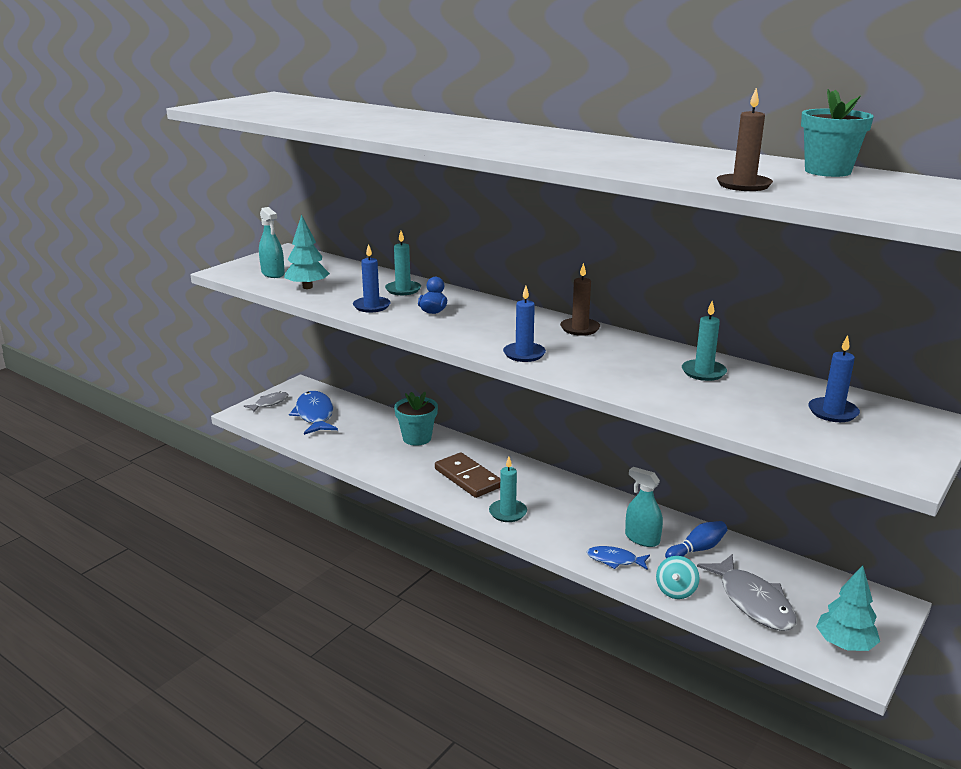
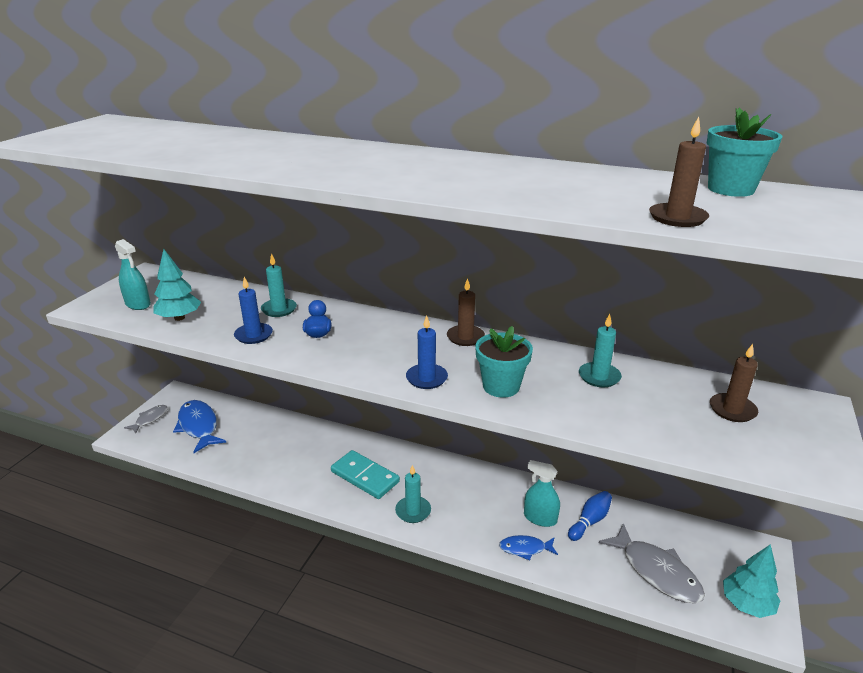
camera: 15 degrees left, 5 degrees up
turquoise flower pot [394,391,438,446] -> turquoise flower pot moved to [475,326,533,398]
brown domino [435,452,500,498] -> turquoise domino [331,450,400,499]
turquoise spinning top [656,556,699,599] -> none
blue candle [808,335,860,422] -> brown candle [710,344,758,422]

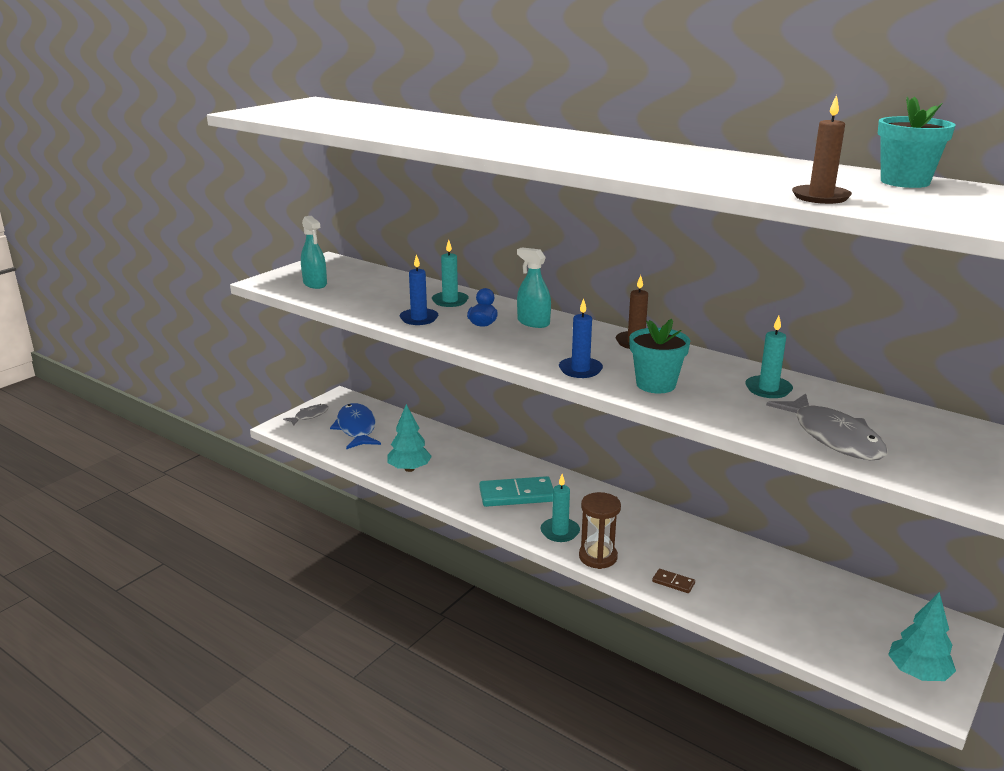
camera: 15 degrees right, 5 degrees down
turquoise tree [153,249,201,321] -> turquoise tree moved to [387,404,432,472]
turquoise domino [331,450,400,499] -> turquoise domino turned 60 degrees counterclockwise [479,476,553,507]
blue fish [499,535,558,561] -> brown domino [652,569,695,593]
turquoise spray bottle [524,460,560,527] -> turquoise spray bottle moved to [517,247,551,328]
blue bowling pin [568,491,612,541] -> none
grey fish [599,523,705,603] -> grey fish moved to [766,394,888,460]
brown candle [710,344,758,422] -> none
none -> brown hourglass [579,492,621,569]

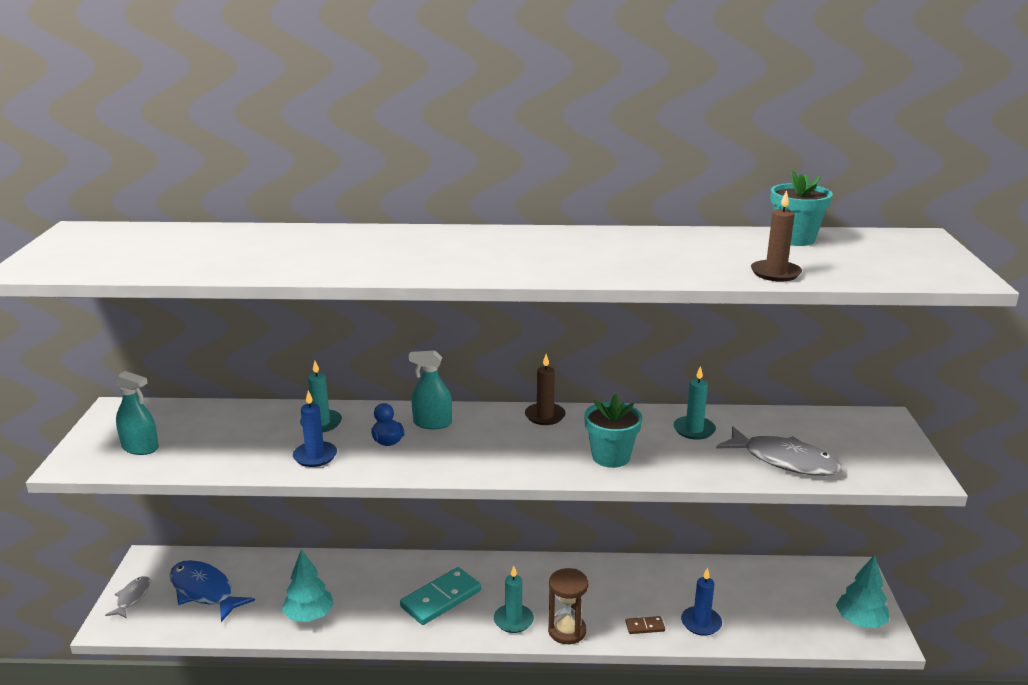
camera: 35 degrees left, 0 degrees up
blue candle [559,298,603,378] -> blue candle moved to [681,568,722,636]

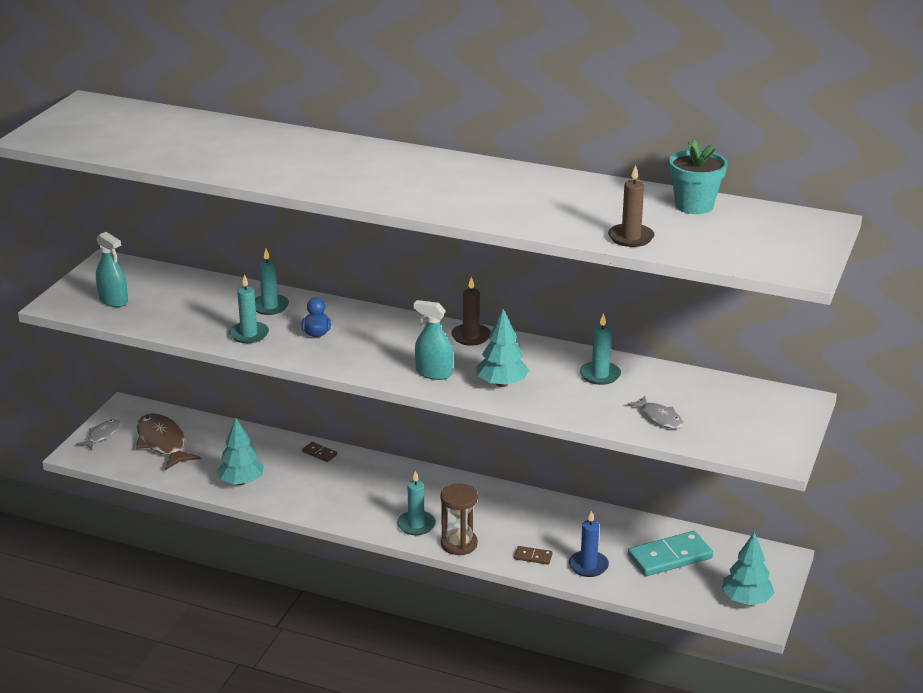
camera: 20 degrees right, 5 degrees up
blue fish [170,560,255,622] -> brown fish [136,413,201,470]
blue candle [293,391,337,467] -> turquoise candle [229,274,269,343]
turquoise domino [400,567,481,625] -> turquoise domino moved to [628,531,713,576]
turquoise spray bottle [409,350,452,429] -> turquoise spray bottle moved to [413,300,453,380]
turquoise flower pot [584,394,642,468] -> turquoise tree [477,309,529,387]
grey fish [716,426,842,476] -> grey fish [627,396,684,429], size x0.56
none -> brown domino [302,442,337,462]

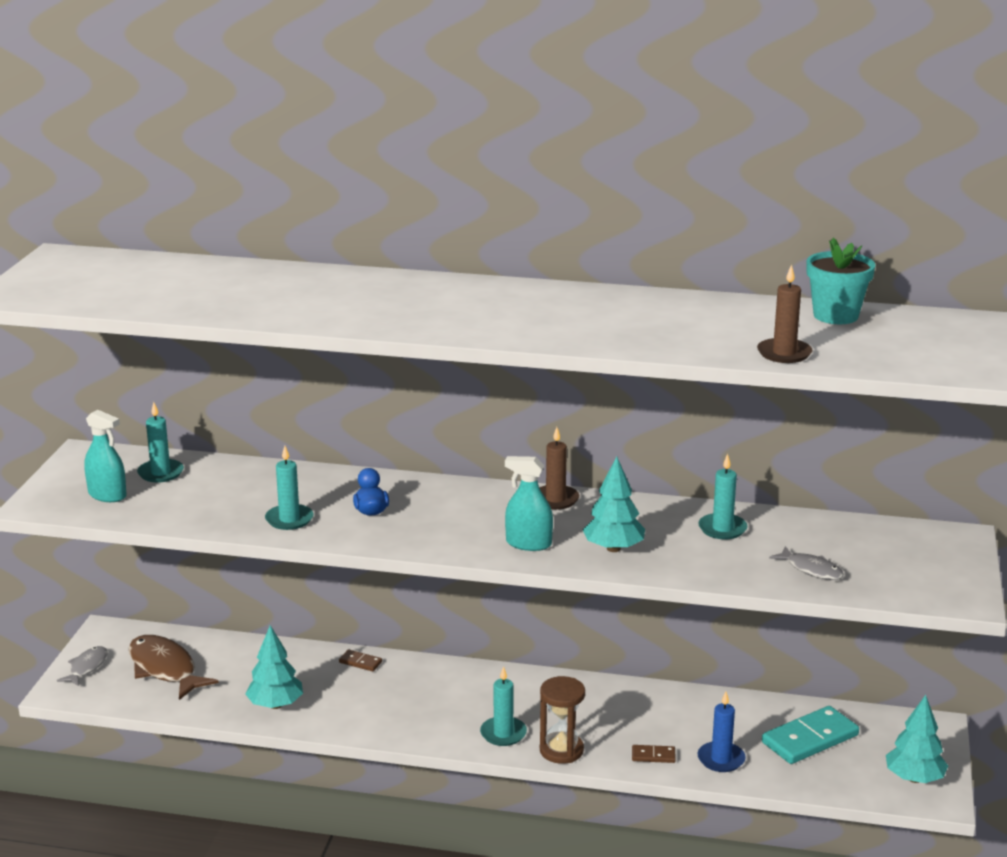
camera: 10 degrees left, 5 degrees down
turquoise candle [255,249,289,315] -> turquoise candle moved to [137,402,184,483]

